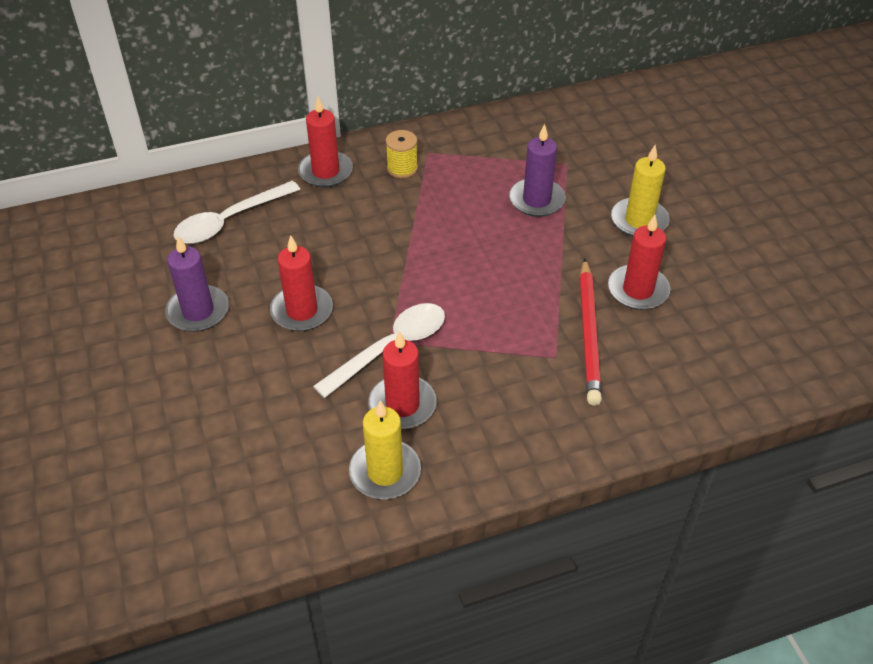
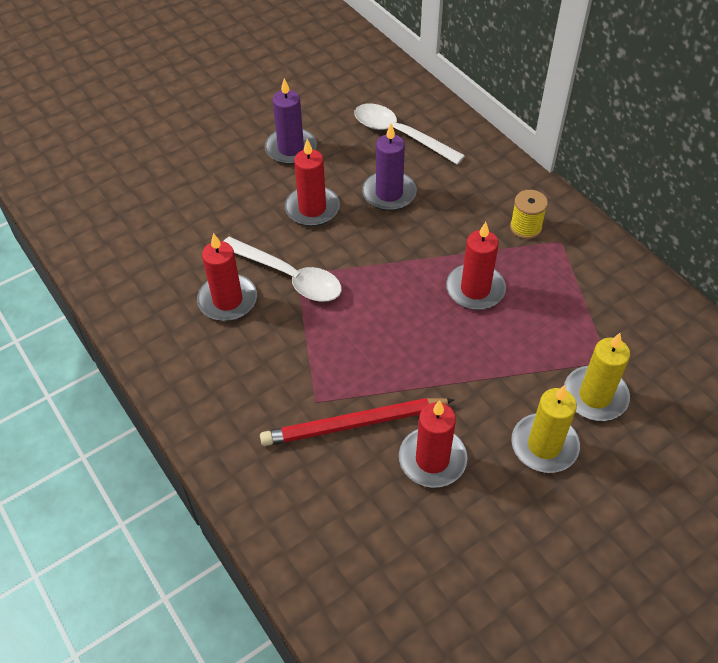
camera: 75 degrees right, 5 degrees up
red candle [298,96,353,187] -> red candle moved to [446,222,506,310]
yellow candle [349,400,421,499] -> yellow candle moved to [564,333,630,421]
purple candle [509,124,566,217] -> purple candle moved to [362,124,417,211]

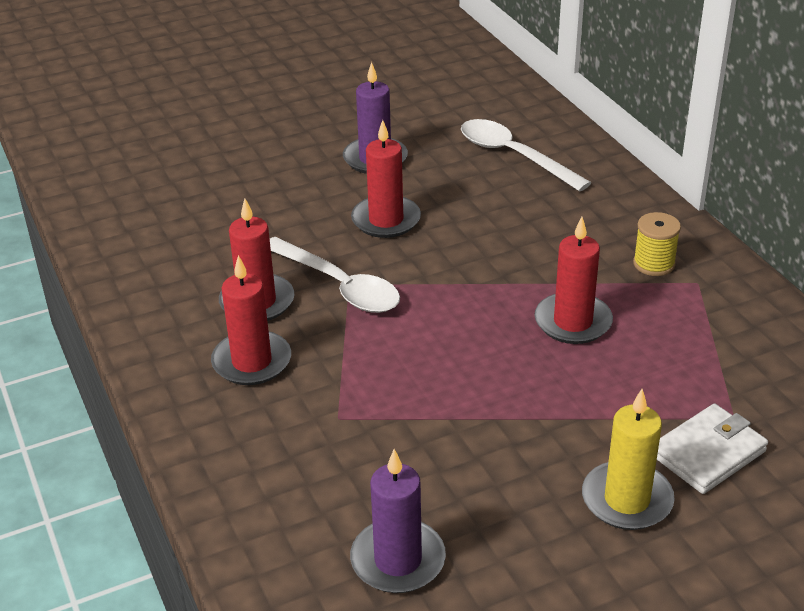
camera: 10 degrees right, 15 degrees down
red pencil [260,398,455,446] -> none
purple candle [362,124,417,211] -> purple candle moved to [350,449,446,593]
red candle [399,400,467,487] -> red candle moved to [211,255,291,385]
yellow candle [564,333,630,421] -> white wallet [657,404,768,494]

